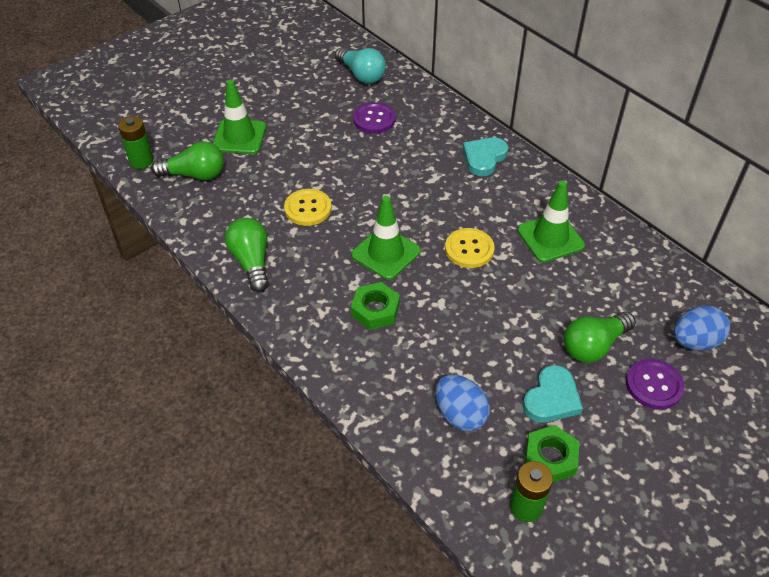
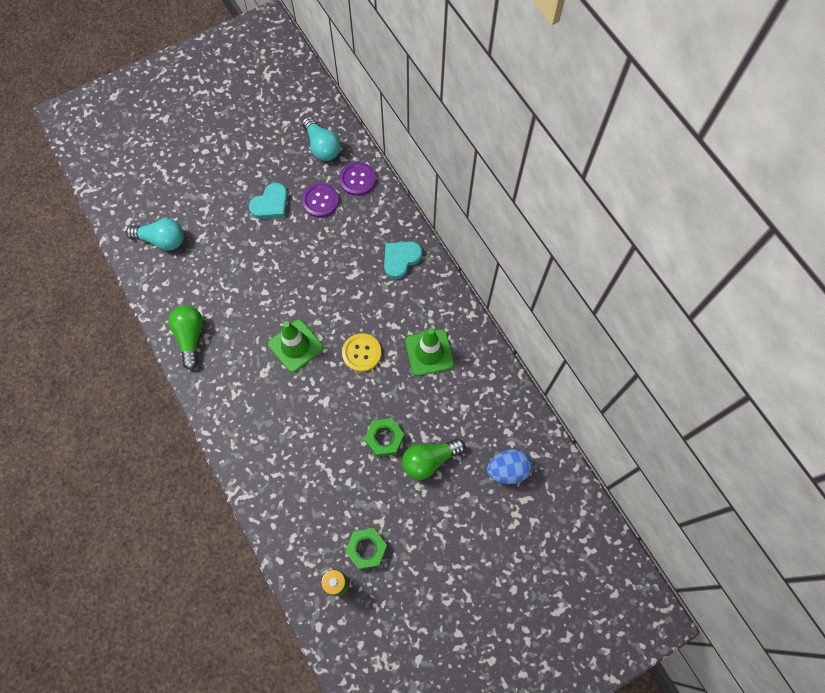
camera: 10 degrees right, 20 degrees up
green battery [118,116,153,169] -> none
green light bulb [151,141,224,180] -> turquoise light bulb [126,218,184,251]
green traffic cone [213,80,266,154] -> none
yellow button [284,189,332,226] -> none
green nut [351,282,400,330] -> green nut moved to [364,418,404,457]
blue egg [436,375,490,431] -> none
turquoise heart [523,365,583,423] -> turquoise heart moved to [249,183,288,219]
purple button [626,359,685,409] -> purple button moved to [339,162,376,196]

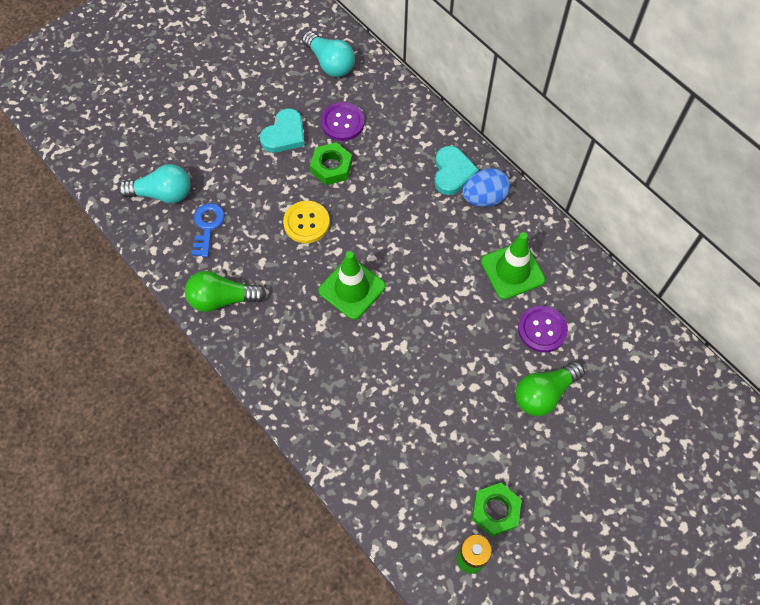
camera: 10 degrees left, 5 degrees down
green light bulb [168,305,203,370] -> green light bulb turned 75 degrees counterclockwise [185,271,266,312]
purple button [339,162,376,196] -> purple button moved to [518,305,568,352]
yellow button [342,333,381,372] -> yellow button moved to [283,201,330,243]
green nut [364,418,404,457] -> green nut moved to [310,142,352,185]
turquoise heart [384,241,422,279] -> turquoise heart turned 150 degrees clockwise [434,146,479,195]
blue egg [487,449,532,484] -> blue egg moved to [462,168,510,207]
none -> blue key [192,203,225,257]

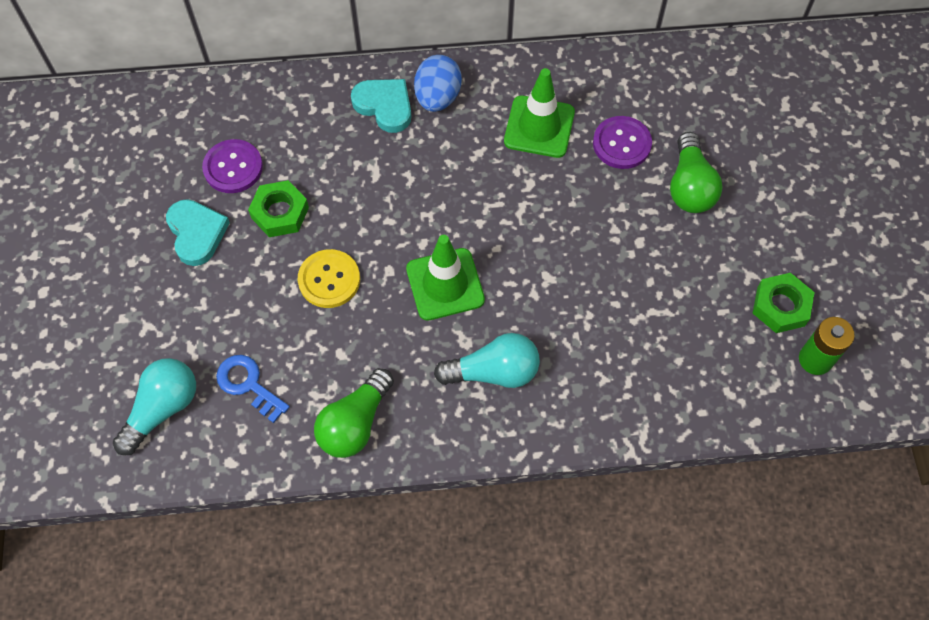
camera: 55 degrees left, 0 degrees up
turquoise light bulb [302,31,355,77] -> turquoise light bulb moved to [434,333,540,388]

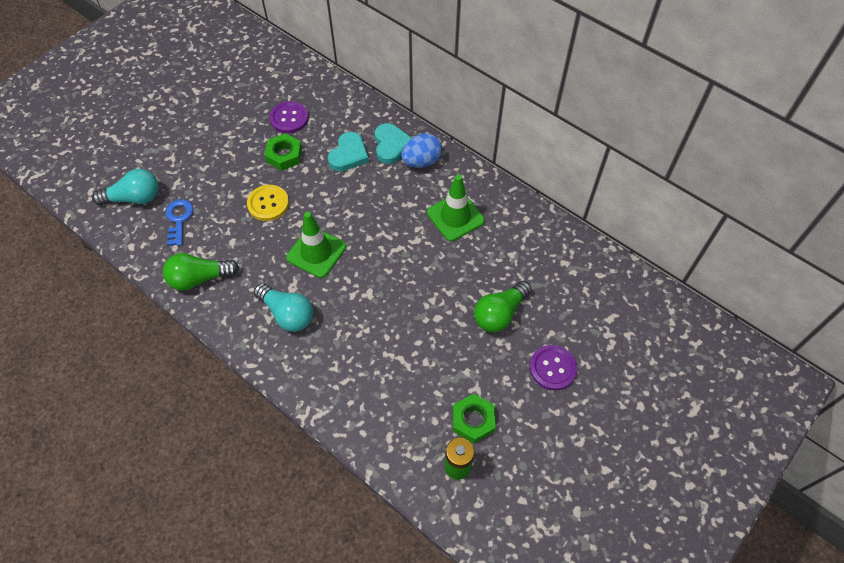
camera: 45 degrees right, 5 degrees down
turquoise heart [166,199,230,266] -> turquoise heart moved to [328,132,369,171]
purple button [593,116,652,169] -> purple button moved to [530,345,577,391]

